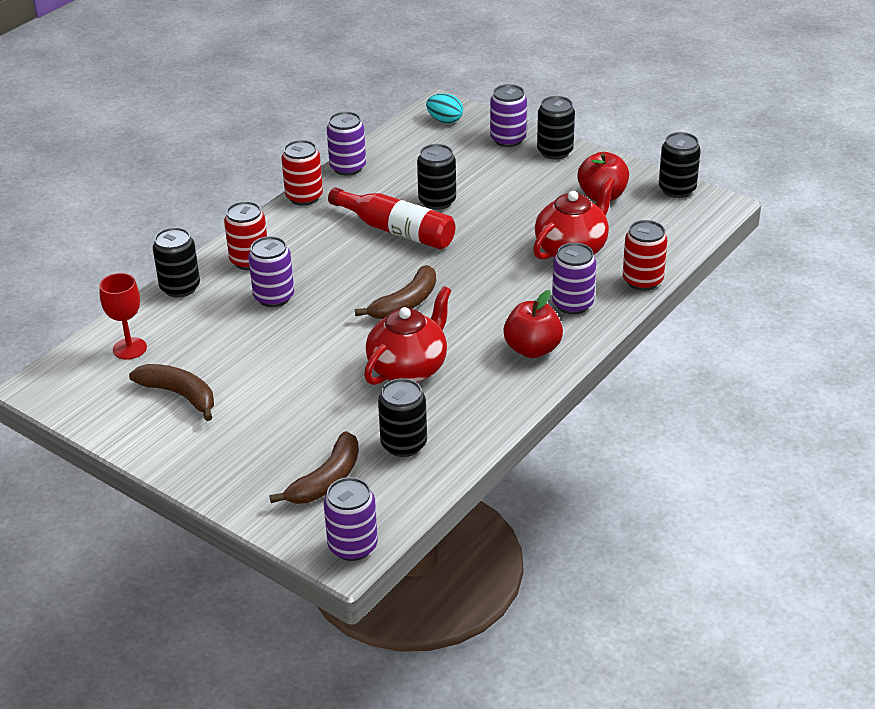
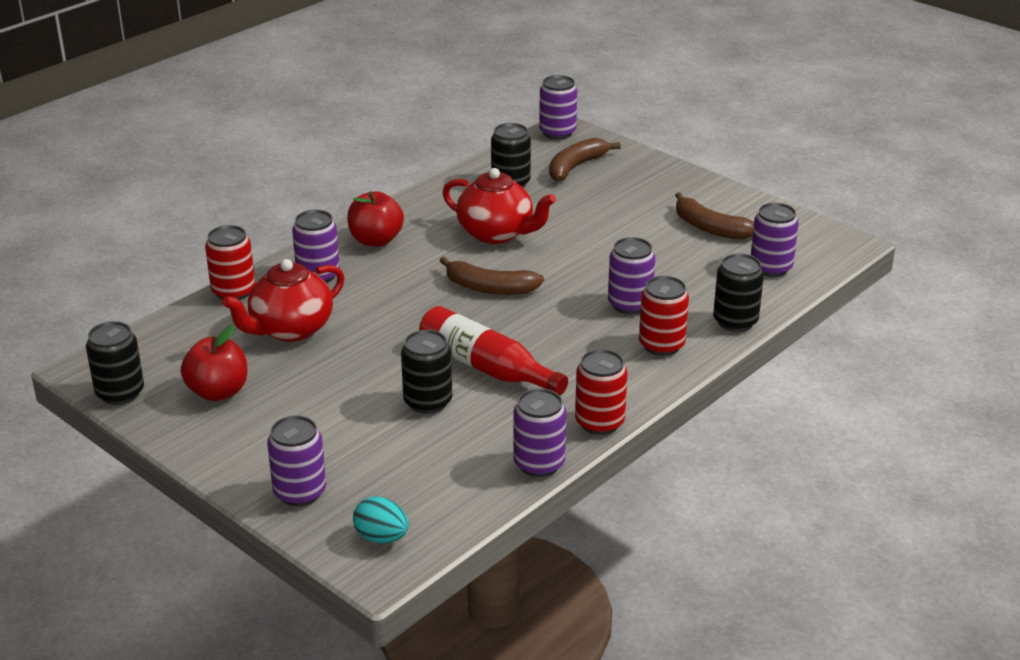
camera: 175 degrees left, 5 degrees down
red goblet [99,273,147,360] -> purple can [751,203,799,277]
brown banana [355,265,436,319] -> brown banana turned 120 degrees counterclockwise [440,257,544,295]
red teapot [364,286,452,385] -> red teapot turned 105 degrees counterclockwise [442,168,556,244]
black can [537,96,575,159] -> none

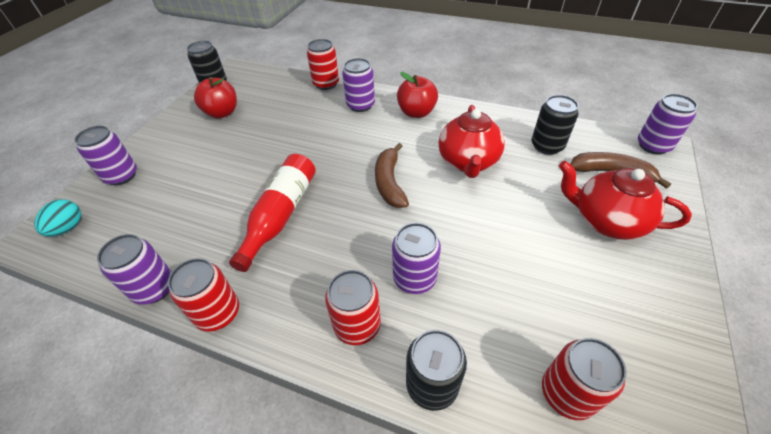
camera: 70 degrees right, 15 degrees up
red teapot [222,259,345,342] -> red teapot moved to [559,161,692,240]
black can [401,330,452,414] -> none
brown banana [675,192,754,240] -> none
purple can [751,203,799,277] -> red can [542,338,626,420]

